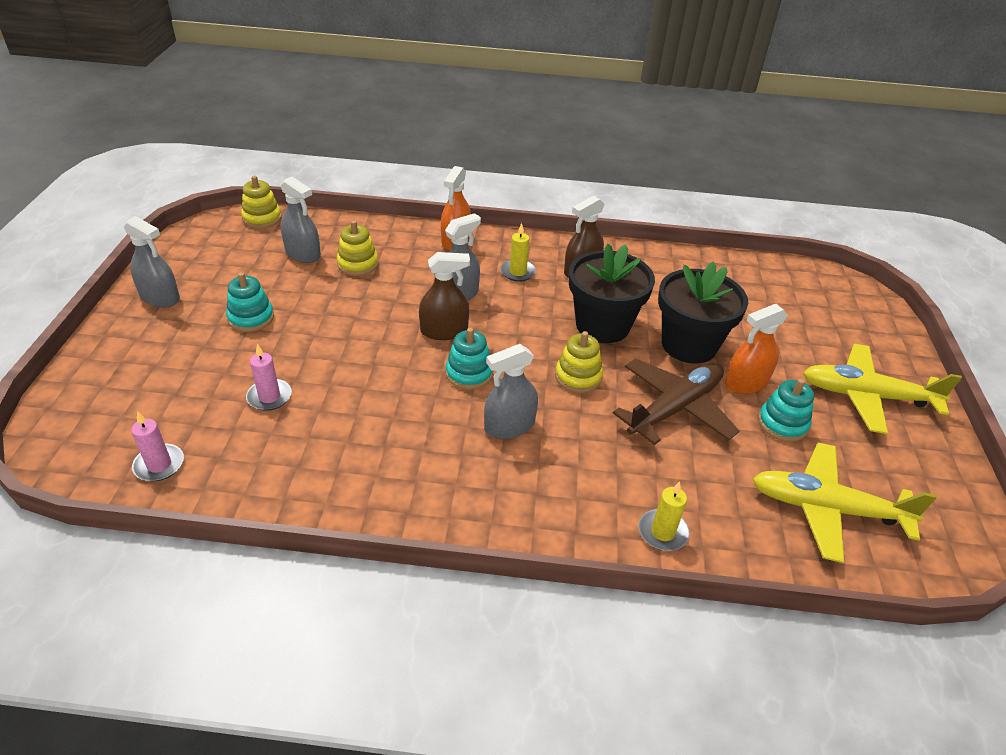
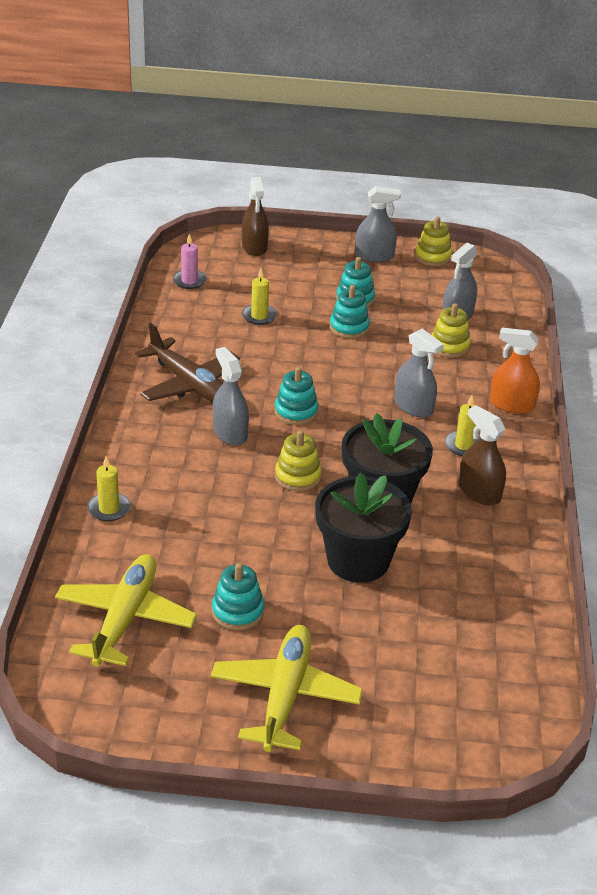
camera: 90 degrees right, 5 degrees down
grey spray bottle [124,216,180,308] -> grey spray bottle turned 120 degrees counterclockwise [355,186,401,262]
yellow stacking toy [241,176,282,228] -> yellow stacking toy moved to [415,216,452,266]
pink candle [246,344,292,411] -> yellow candle [242,269,277,325]
brown spray bottle [419,252,470,340] -> brown spray bottle moved to [242,177,269,256]
brown plane [613,359,739,445] -> brown plane moved to [135,323,240,402]
orange spray bottle [725,304,788,394] -> none
none -> turquoise stacking toy [330,285,370,339]

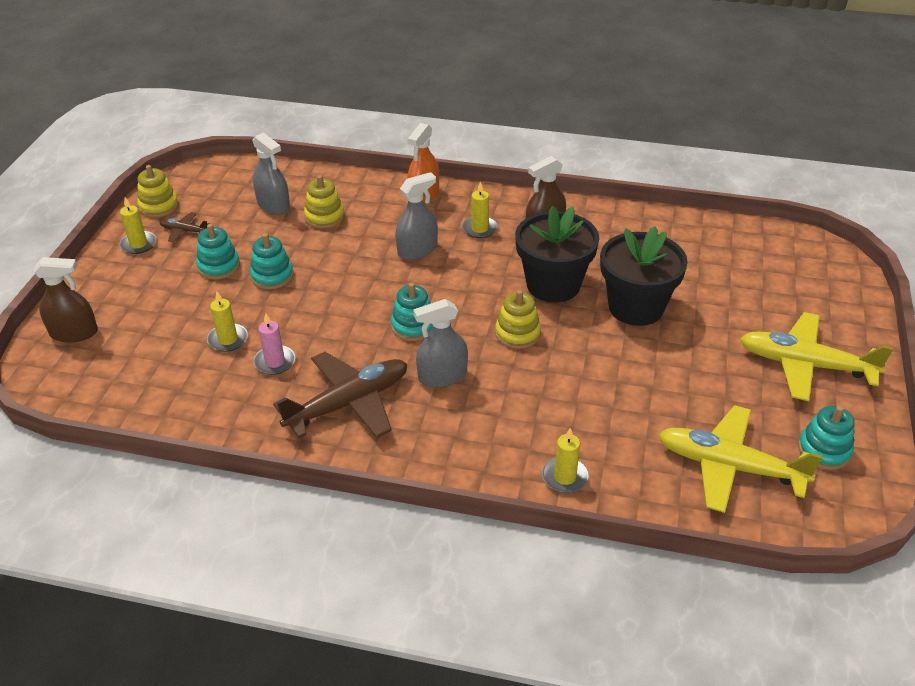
camera: 80 degrees left, 5 degrees up
pink candle [173,234,207,289] -> pink candle moved to [254,313,295,375]
turquoise stacking toy [212,563,265,630] -> turquoise stacking toy moved to [798,405,855,470]
grey spray bottle [355,186,401,262] -> yellow candle [119,197,156,254]
none -> brown plane [159,212,210,242]

